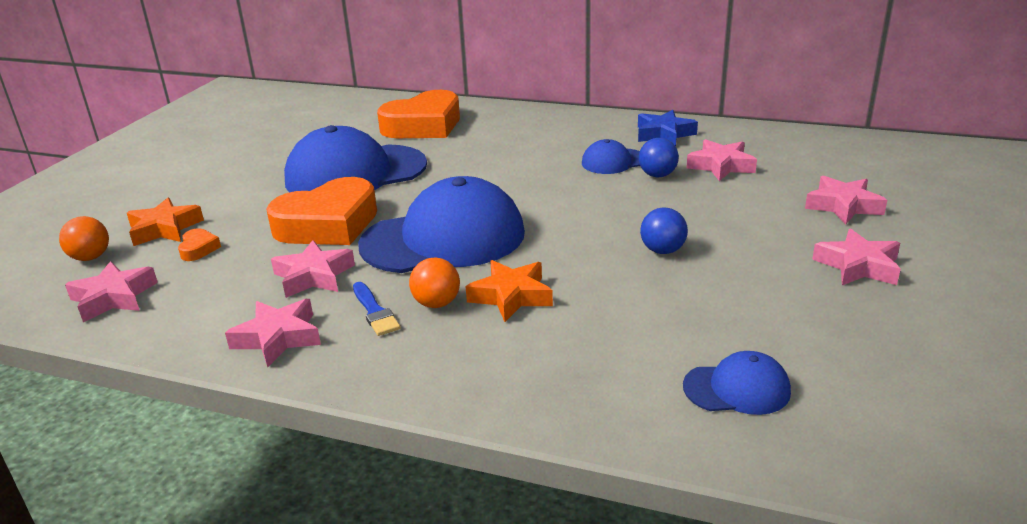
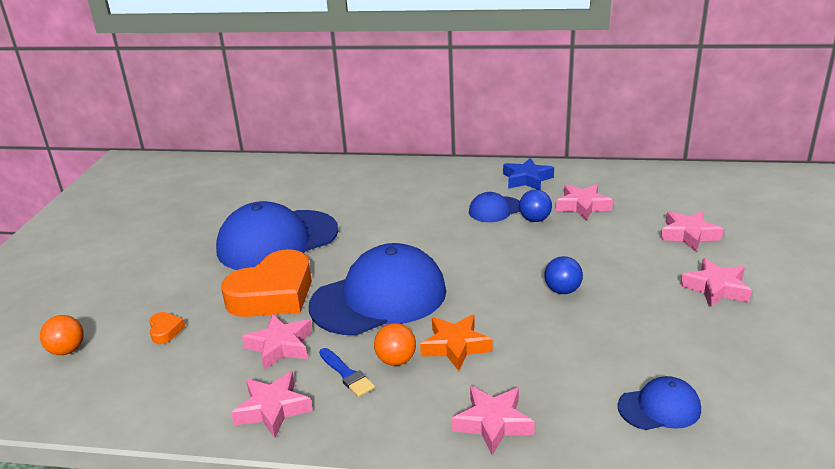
camera: 10 degrees left, 0 degrees up
pink star [65,261,158,322] -> pink star moved to [452,386,535,455]
orange star [127,198,204,246] -> none
orange heart [377,90,460,138] -> none

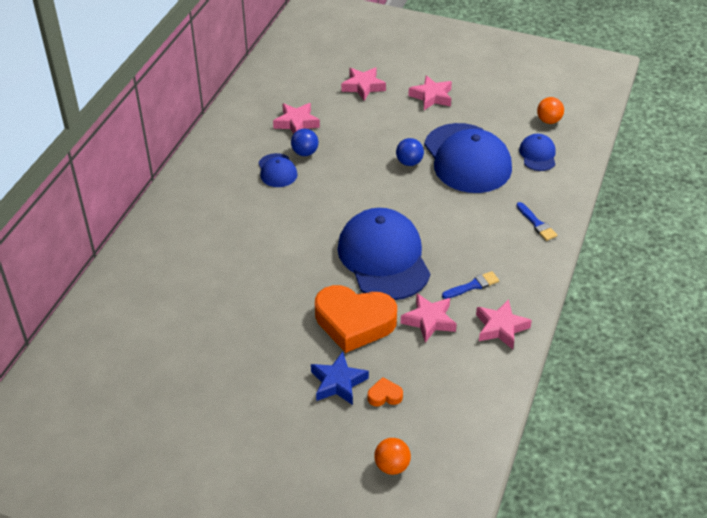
camera: 80 degrees left, 15 degrees up
blue cap [216,201,338,270] -> blue cap moved to [424,123,512,193]
orange heart [221,249,312,317] -> orange heart turned 135 degrees clockwise [315,285,397,353]
orange ball [374,323,416,366] -> orange ball moved to [537,97,564,124]
orange star [420,315,492,371] -> none
pink star [452,386,535,455] -> blue brush [517,202,557,241]
blue star [503,158,554,190] -> blue star moved to [311,352,369,405]

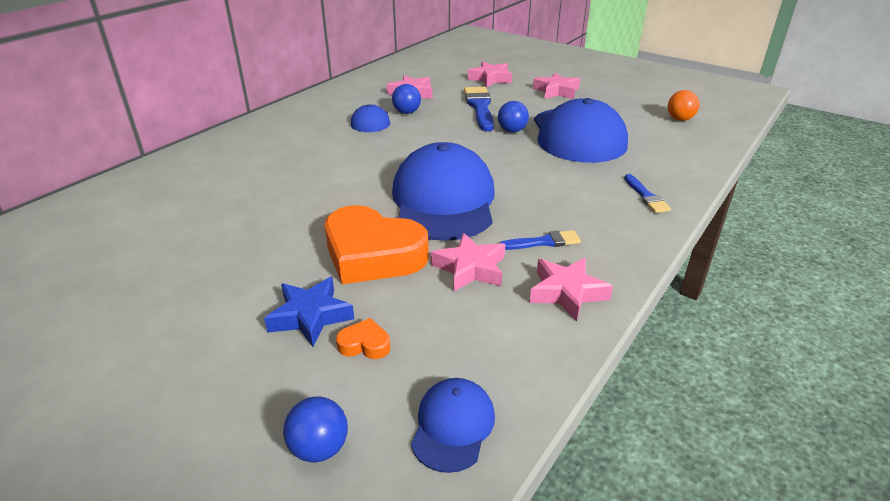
camera: 15 degrees right, 10 degrees down
orange ball [374,438,411,475] -> blue ball [283,397,348,462]
blue cap [519,134,556,171] -> blue cap moved to [411,378,495,473]
none -> blue brush [464,87,494,131]

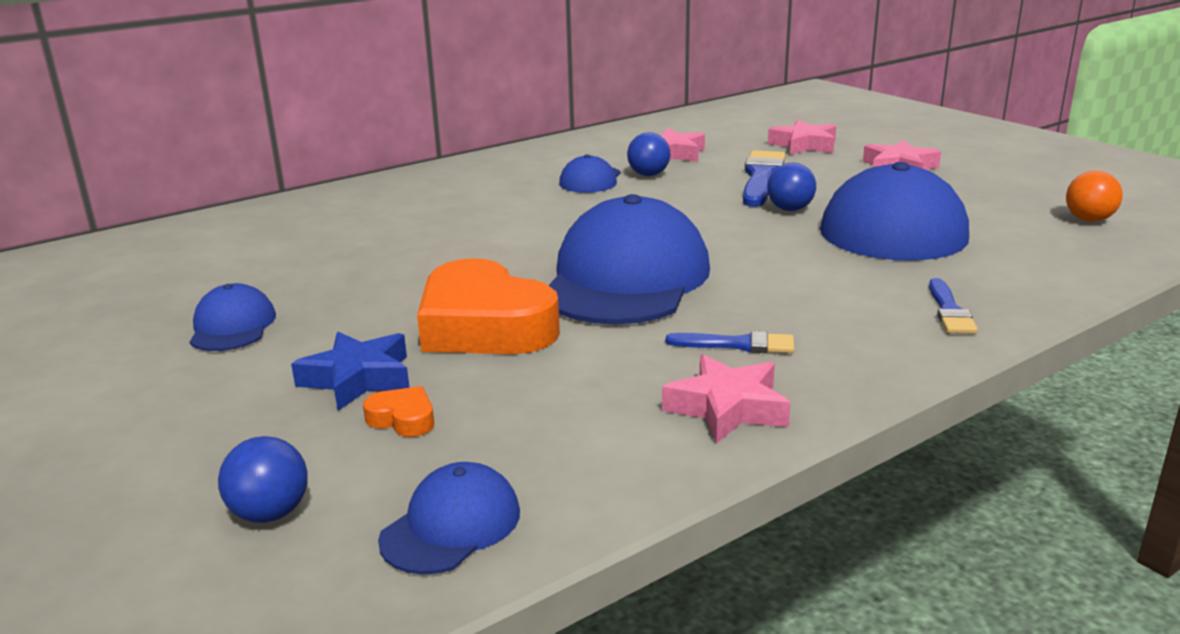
camera: 20 degrees right, 10 degrees down
pink star [431,233,505,292] -> none
none -> blue cap [190,283,276,351]

